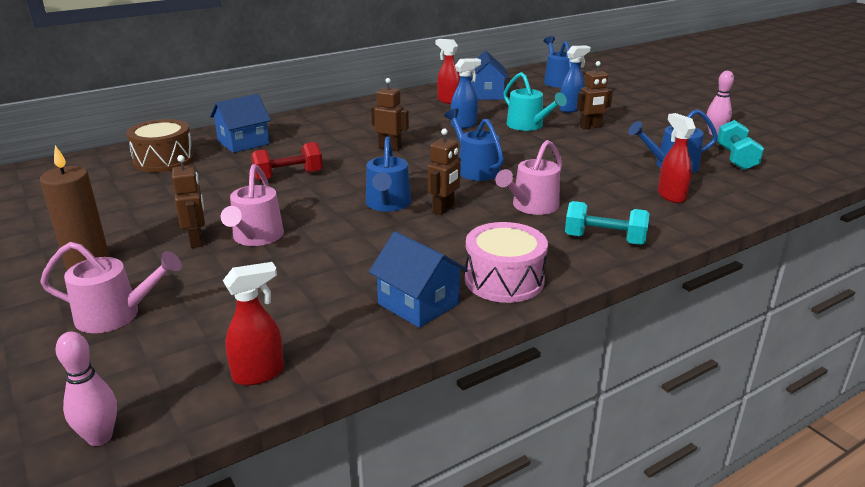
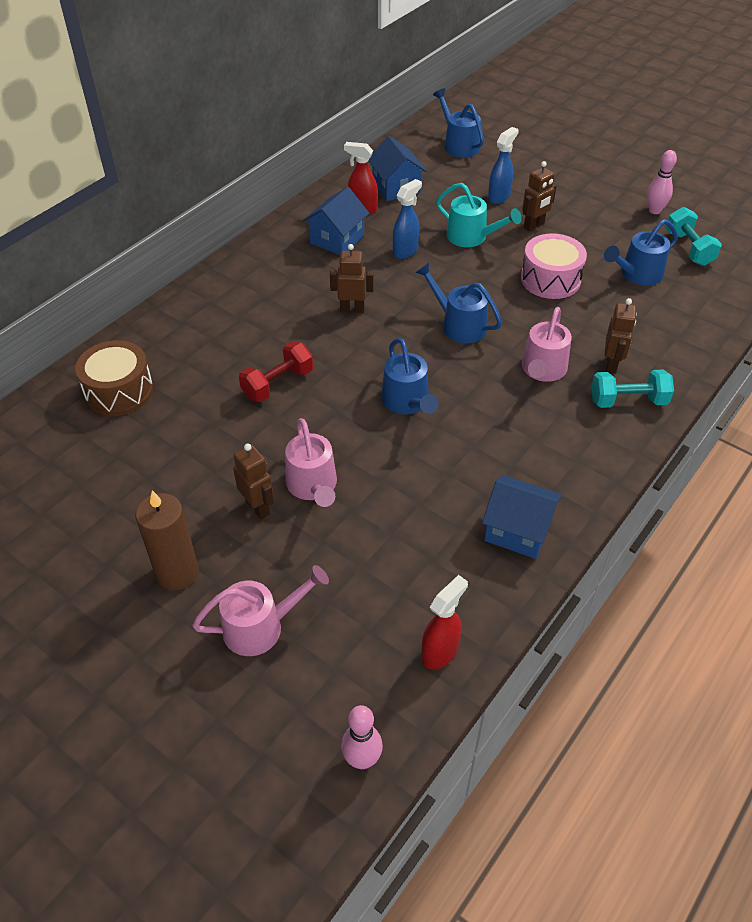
camera: 20 degrees left, 20 degrees up
blue house [210,94,271,153] -> blue house moved to [303,187,369,255]
brown robot [428,128,461,215] -> brown robot moved to [605,298,637,373]
pink drum [465,222,548,303] -> pink drum moved to [521,233,587,299]
red spray bottle [658,113,696,203] -> none

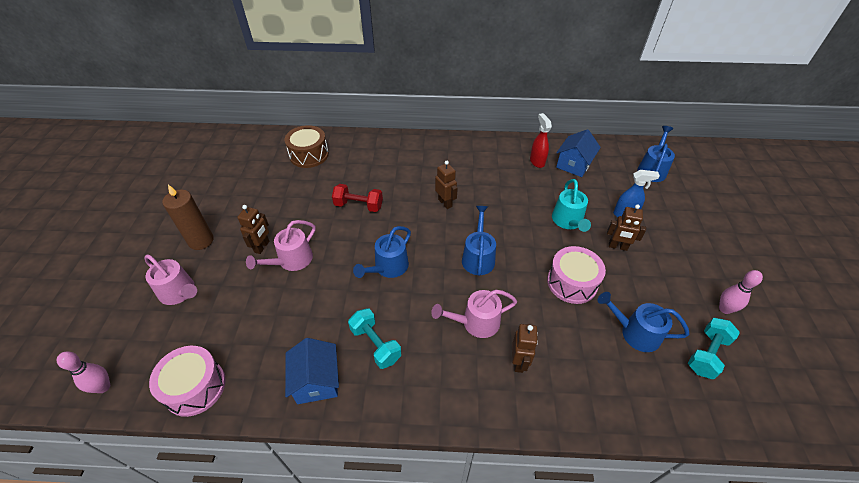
camera: 55 degrees right, 0 degrees up
blue house [303,187,369,255] -> none
blue spray bottle [393,179,422,259] -> none
red spray bottle [421,575,468,670] -> pink drum [149,346,226,417]
turquoise dumbbell [591,369,674,408] -> turquoise dumbbell moved to [348,308,401,369]
brown robot [605,298,637,373] -> brown robot turned 60 degrees counterclockwise [512,324,538,373]

